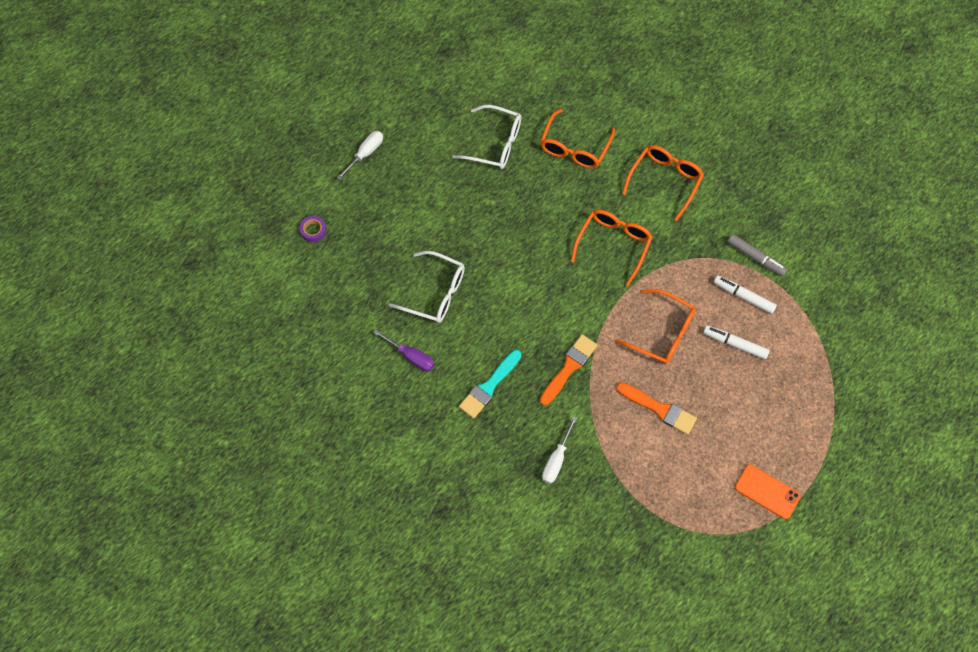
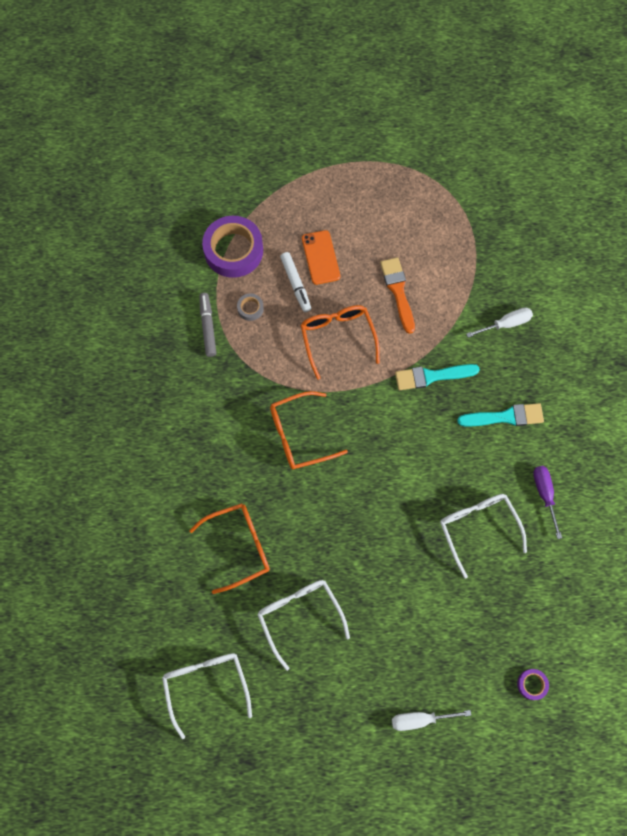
camera: 135 degrees left, 5 degrees up
orange brush [540,334,597,406] -> turquoise brush [395,364,480,390]
orange glasses [622,145,704,221] -> none
white marker [714,275,777,314] -> grey tape [237,293,264,321]
orange phone [735,464,801,519] -> orange phone moved to [302,230,340,285]
none -> white glasses [162,653,252,739]
none -> purple tape [202,216,263,278]

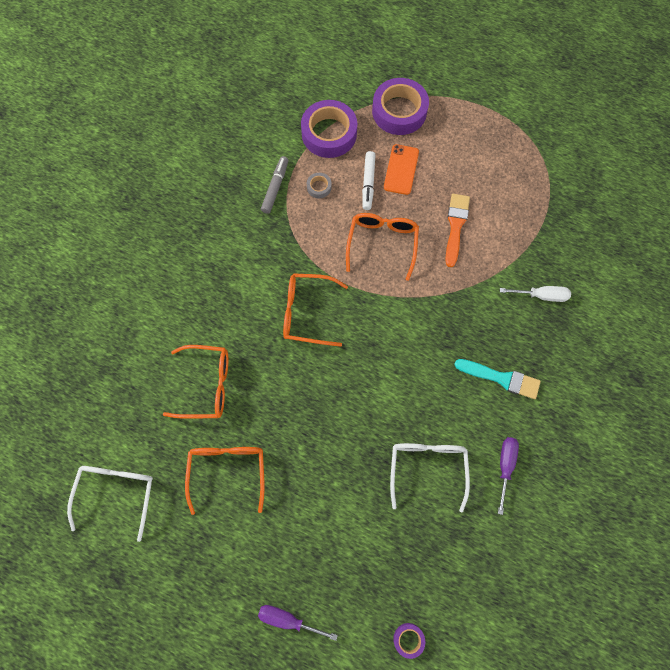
camera: 25 degrees right, 0 degrees up
white glasses [257,580,350,671] -> orange glasses [185,447,265,515]
white screwdriver [392,710,471,731] -> purple screwdriver [258,605,338,641]
turquoise brush [395,364,480,390] -> none
none -> purple tape [372,78,429,135]

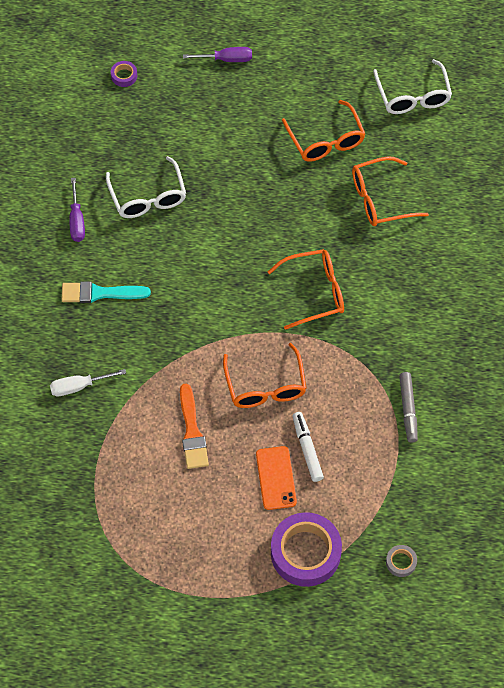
camera: 160 degrees right, 10 degrees down
purple tape [301,100,357,158] -> none
grey tape [307,173,332,198] -> grey tape moved to [386,545,417,577]

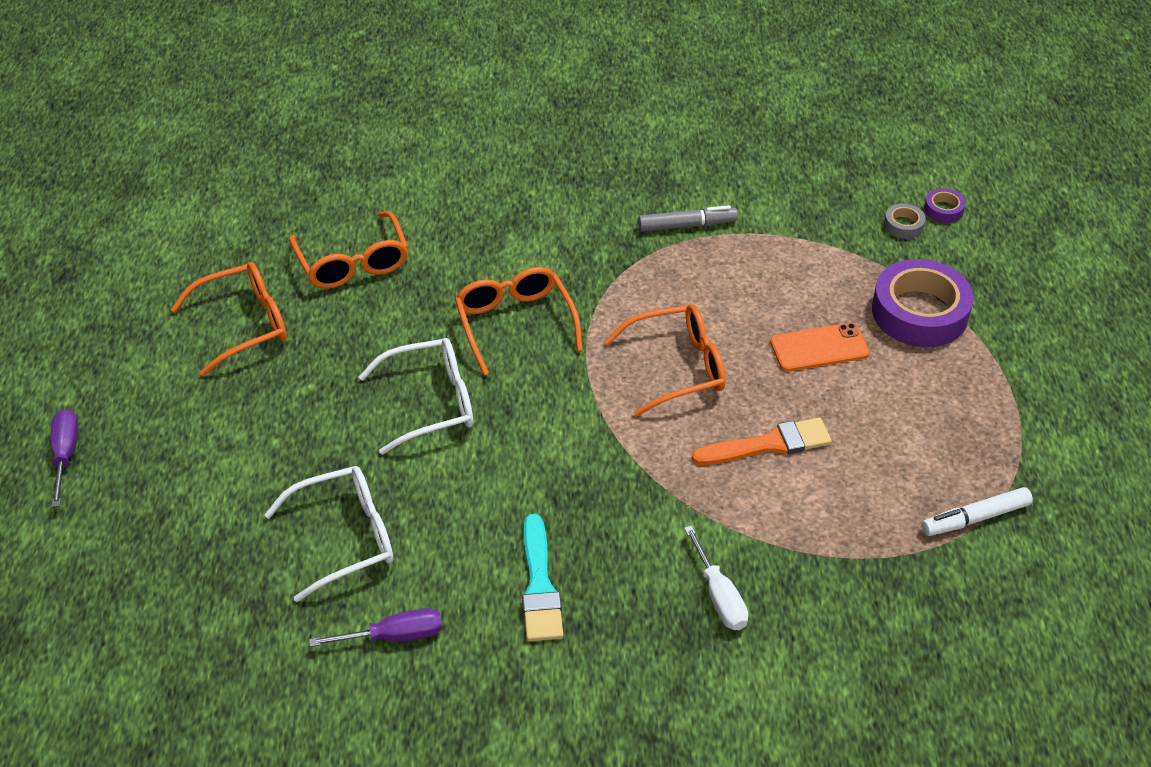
camera: 95 degrees left, 15 degrees down
purple tape [111,61,137,87] -> purple tape moved to [924,188,966,223]
white marker [292,412,324,482] -> white marker moved to [922,487,1033,536]
white glasses [373,59,452,114] -> white glasses moved to [359,338,473,455]

